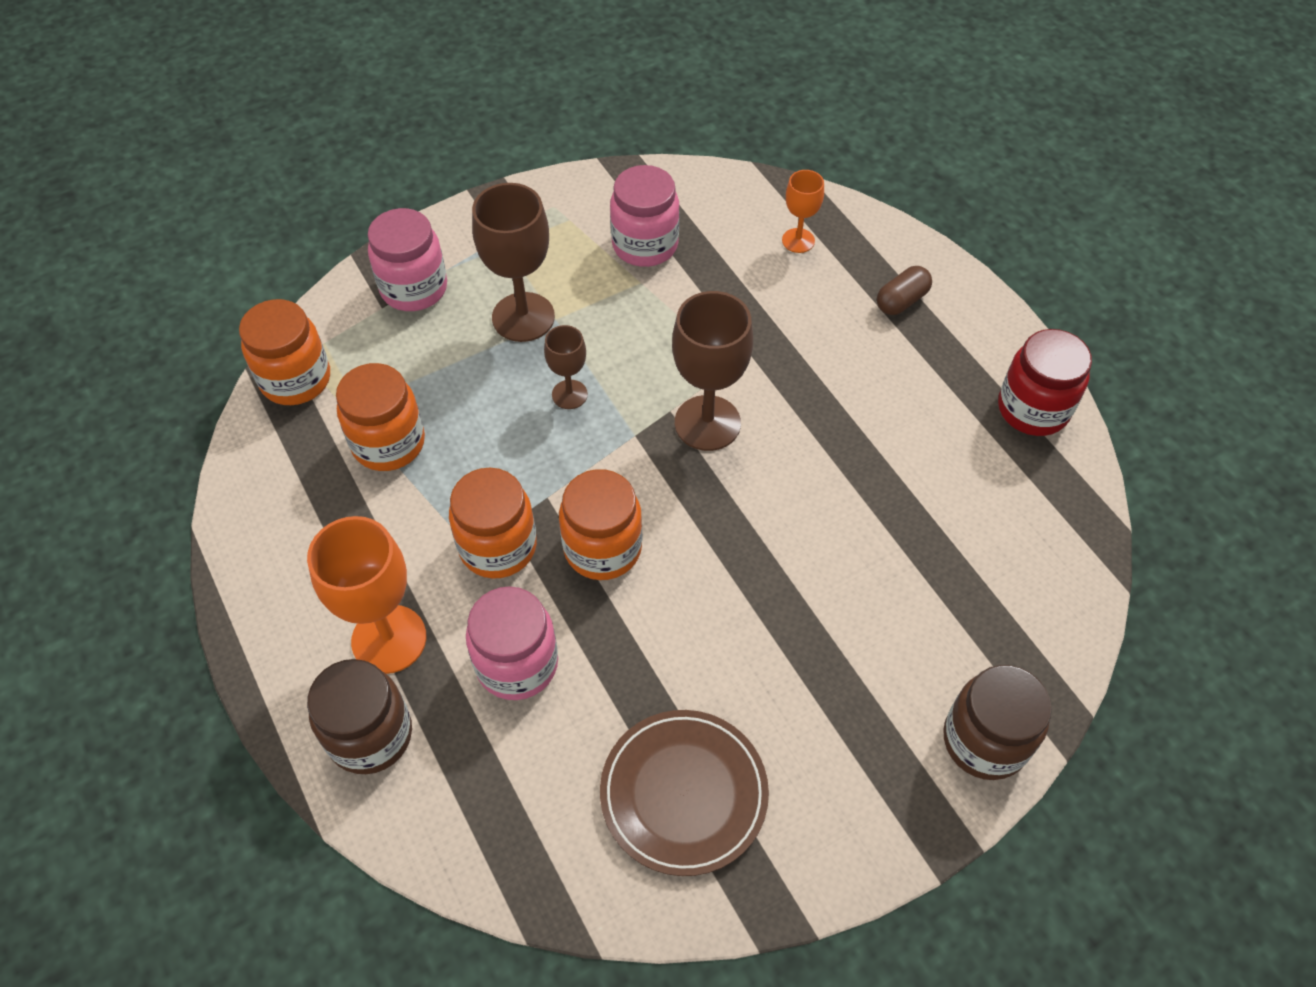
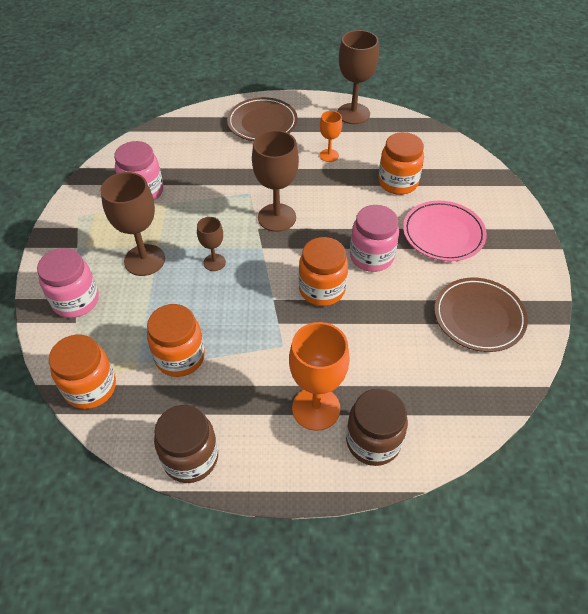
camera: 60 degrees left, 5 degrees down
orange jar [449,468,537,579] -> orange jar moved to [378,132,424,195]
pink jar [466,586,558,700] -> pink jar moved to [350,205,399,272]
orange goblet [782,170,824,253] -> orange goblet moved to [320,111,342,162]
brown capsule [877,266,932,315] -> brown plate [227,97,298,141]
brown jar [943,665,1052,780] -> brown jar moved to [154,405,218,483]
red jar [998,329,1092,436] -> brown goblet [337,30,379,124]
none -> pink plate [403,201,487,261]

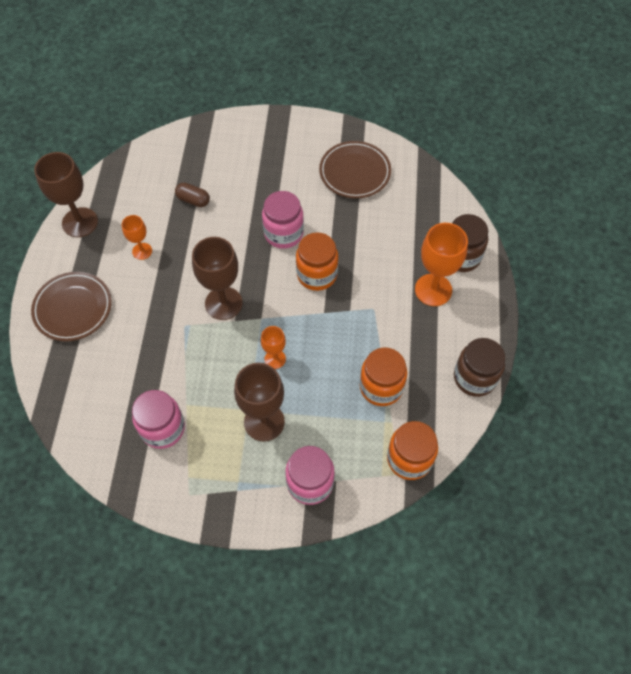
camera: 85 degrees left, 10 degrees up
brown goblet [197,217,226,271] -> orange goblet [261,326,286,369]
orange jar [378,132,424,195] -> brown capsule [175,183,210,207]
pink plate [403,201,487,261] -> none

